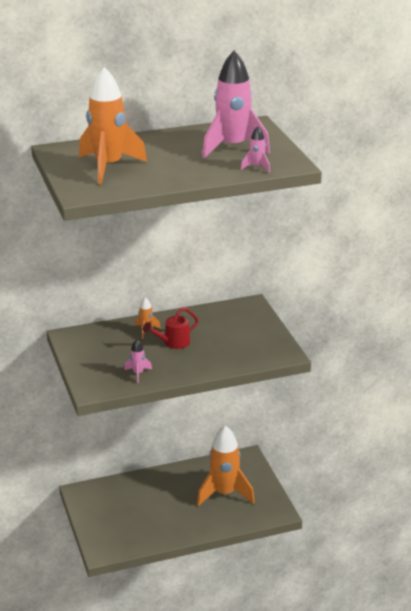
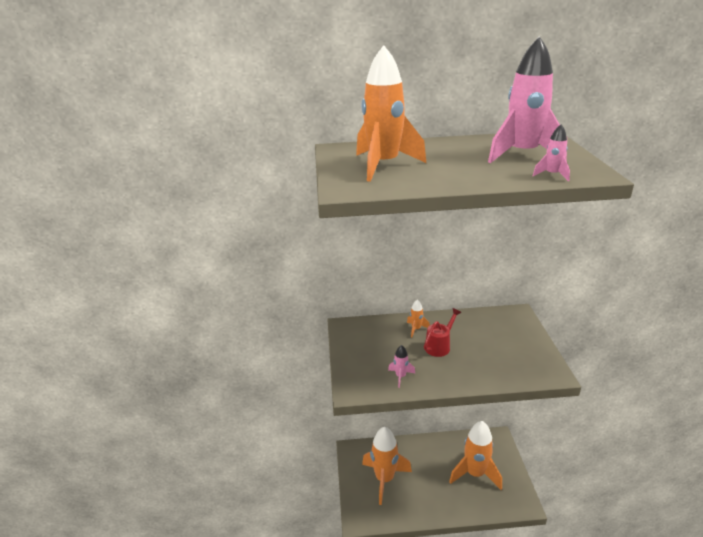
camera: 15 degrees right, 0 degrees up
red watering can [143,307,198,349] -> red watering can turned 150 degrees clockwise [424,308,461,357]
none -> orange rocket [362,427,412,505]

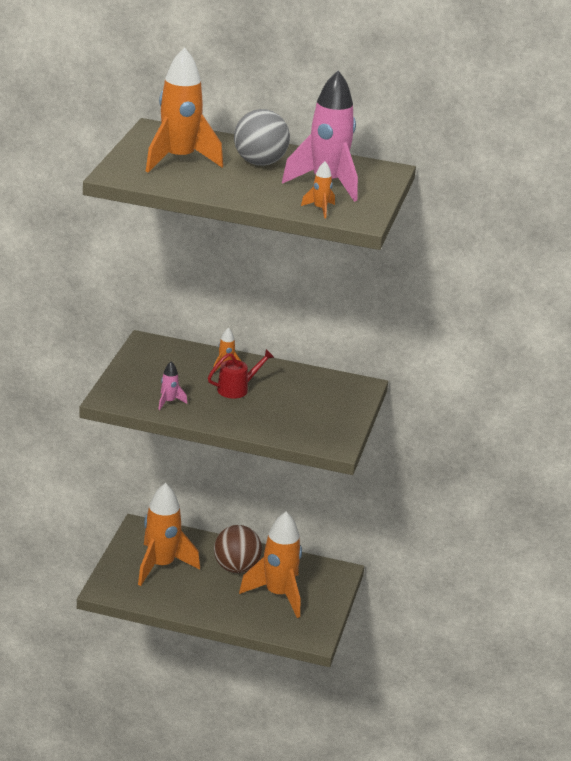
camera: 15 degrees right, 0 degrees up
pink rocket [533,124,570,181] -> orange rocket [301,161,335,219]
none -> brown ball [214,525,262,573]
none -> grey ball [234,109,290,166]

